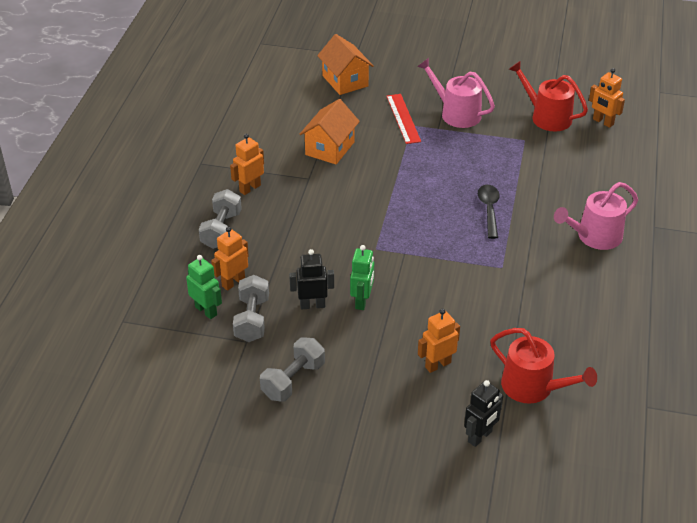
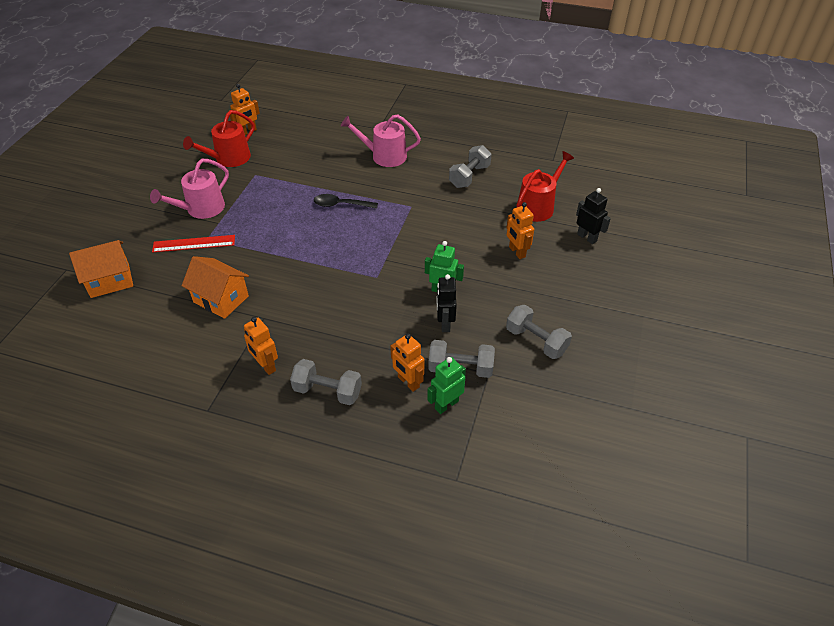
camera: 85 degrees left, 5 degrees up
pink watering can [554,182,638,250] -> pink watering can turned 120 degrees clockwise [341,114,421,167]
none -> grey dumbbell [449,145,492,188]

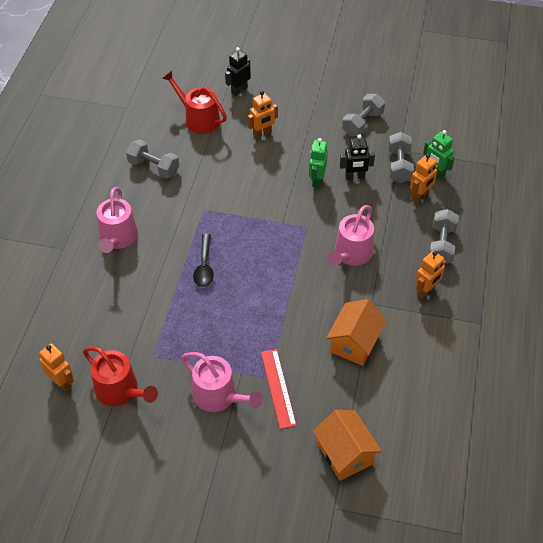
camera: 95 degrees left, 5 degrees up
none -> pink watering can [327,205,374,266]

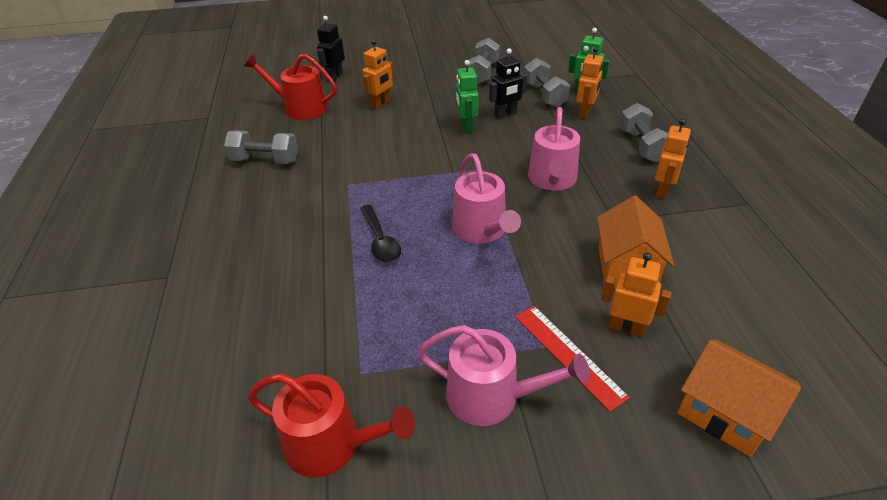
camera: 20 degrees left, 10 degrees down
orange robot [39,343,74,392] -> orange robot moved to [601,252,672,337]
pink watering can [97,187,138,253] -> pink watering can moved to [452,153,521,243]

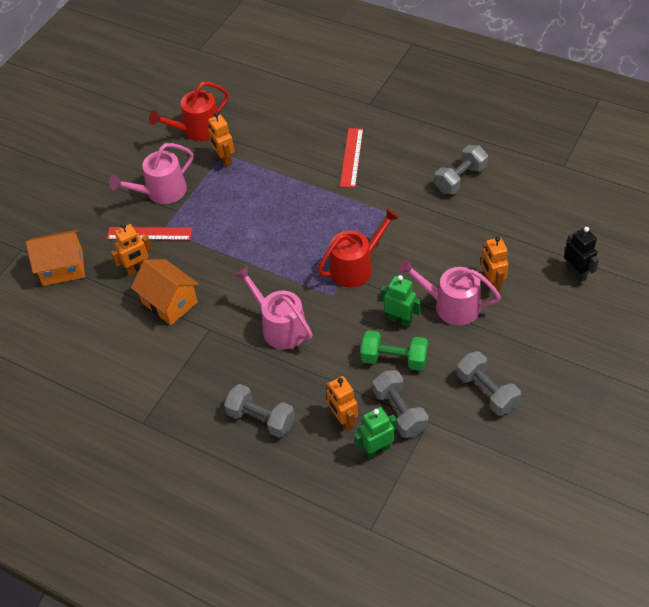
camera: 130 degrees right, 10 degrees up
red watering can [244,54,337,120] -> red watering can moved to [317,208,400,288]
black spoon [360,205,401,263] -> none
pink watering can [452,153,521,243] -> pink watering can moved to [399,259,501,326]
black robot [489,48,527,119] -> green dumbbell [361,330,428,371]
grey dumbbell [524,58,570,108] -> grey dumbbell turned 45 degrees clockwise [373,370,428,438]
orange robot [655,119,691,199] -> orange robot moved to [208,112,234,167]
none -> red ruler [340,128,363,188]

